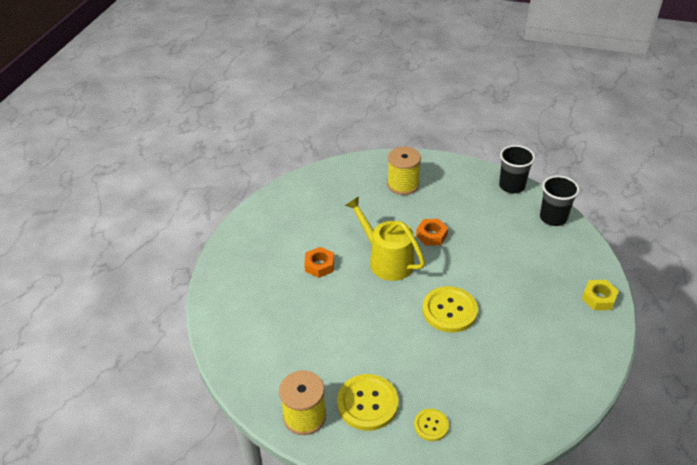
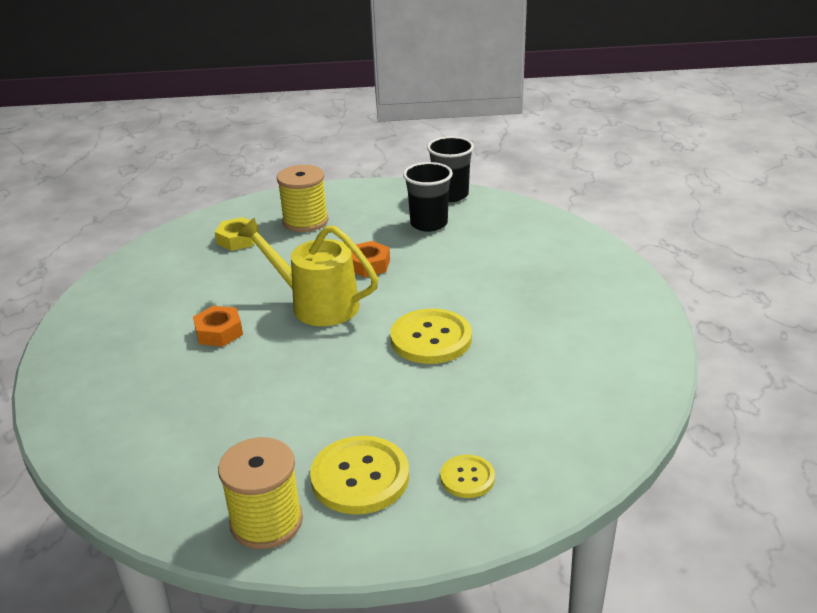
camera: 20 degrees left, 10 degrees down
black cup [540,176,580,226] -> black cup moved to [403,162,453,232]
yellow nut [582,280,619,310] -> yellow nut moved to [215,217,259,251]

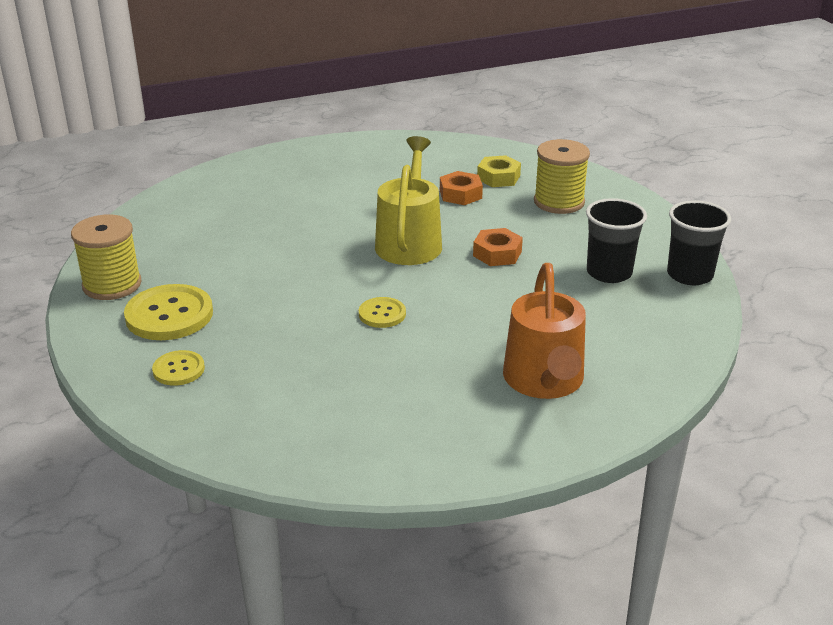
camera: 70 degrees right, 0 degrees up
orange nut [193,306,243,347] -> orange nut moved to [440,171,483,205]
yellow button [390,309,472,364] -> yellow button [359,297,406,328], size x0.55
none -> orange watering can [503,263,586,399]

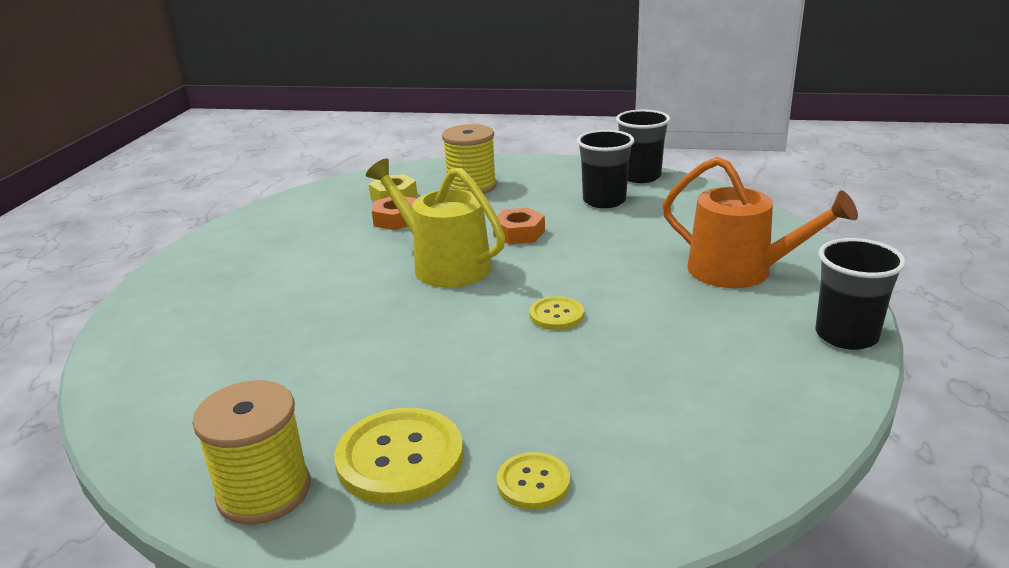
camera: 55 degrees left, 5 degrees down
none -> black cup [816,238,906,350]

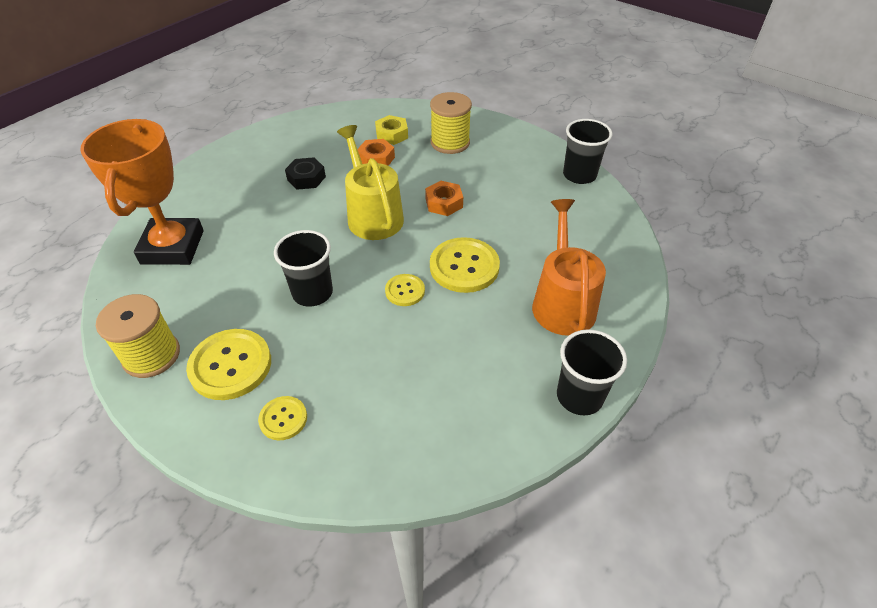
camera: 25 degrees right, 20 degrees up
black cup [577,130,634,208] -> black cup moved to [274,230,333,307]
orange watering can [662,157,858,288] -> orange watering can turned 150 degrees counterclockwise [532,199,606,336]
none -> orange trophy [80,119,204,265]
none -> black nut [285,157,326,190]
none -> yellow button [430,237,500,293]

